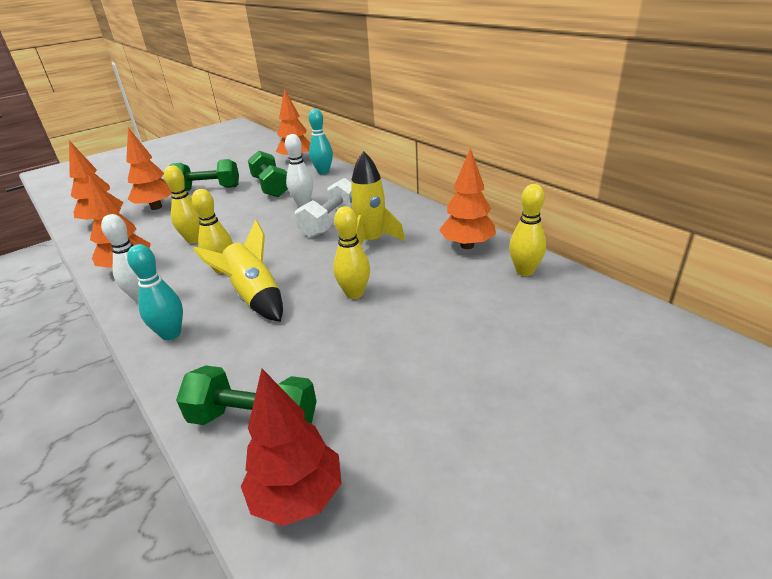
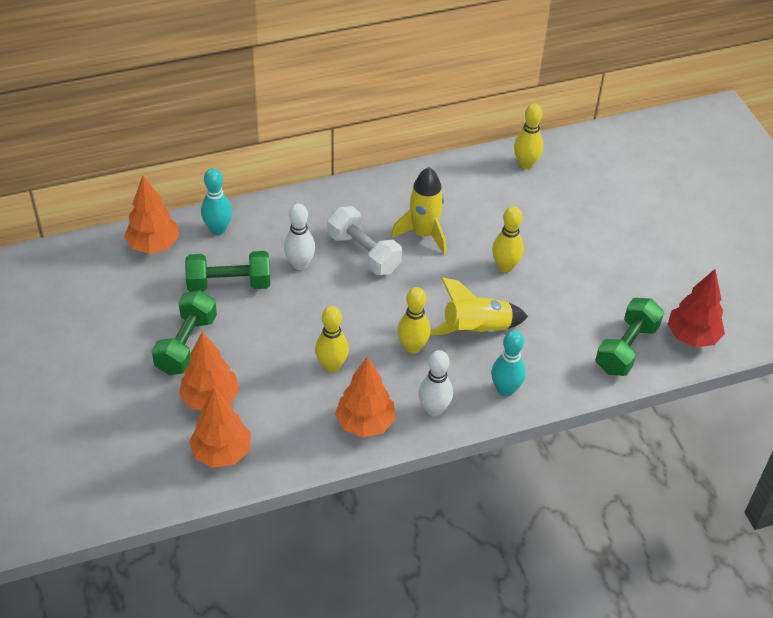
camera: 75 degrees left, 15 degrees up
orange tree [439,148,496,249] -> none

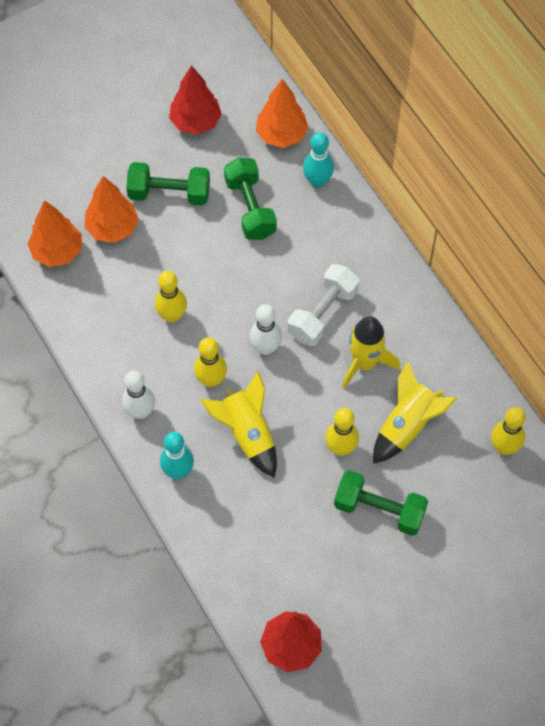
camera: 80 degrees right, 15 degrees up
white bowling pin [284,203,315,270] -> white bowling pin moved to [250,304,282,355]
orange tree [335,356,396,437] -> none
green dumbbell [596,298,664,376] -> green dumbbell moved to [334,470,428,536]
none -> red tree [169,65,222,135]
none -> yellow rocket [373,361,458,464]

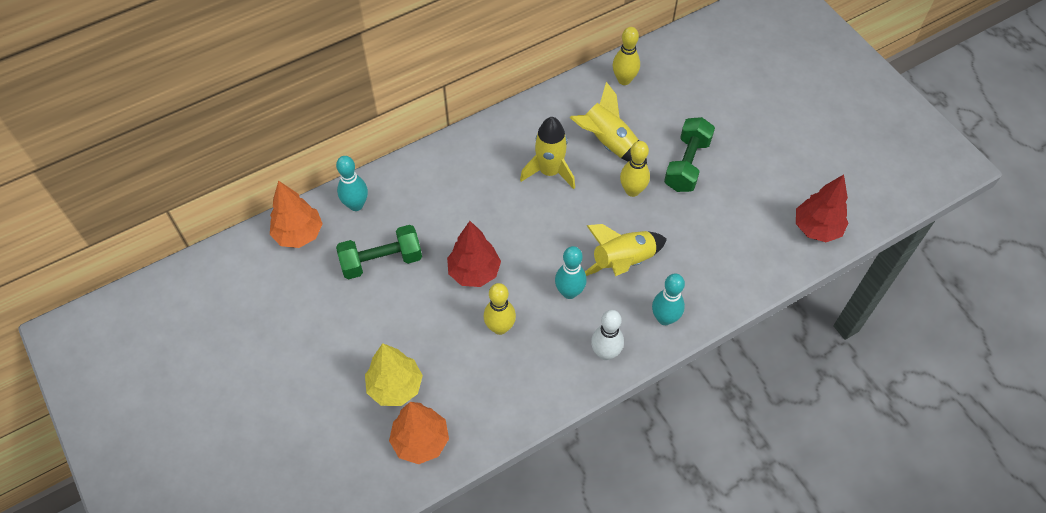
camera: 90 degrees left, 5 degrees down
orange tree [84,176,139,243] -> yellow tree [365,343,423,406]
green dumbbell [126,162,210,206] -> none
red tree [169,65,222,135] -> red tree moved to [447,221,501,287]
yellow bowling pin [194,337,227,387] -> turquoise bowling pin [555,246,587,299]
white bowling pin [250,304,282,355] -> none
white dumbbell [288,264,359,346] -> none

